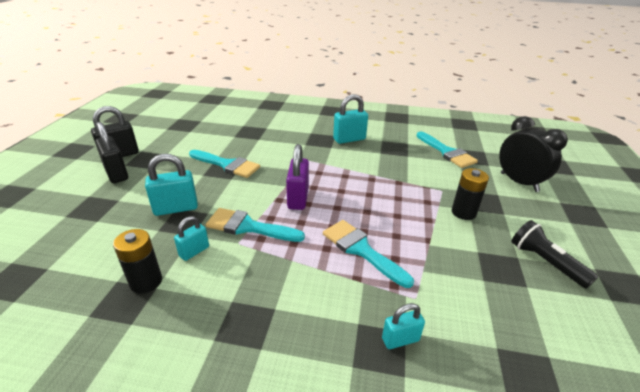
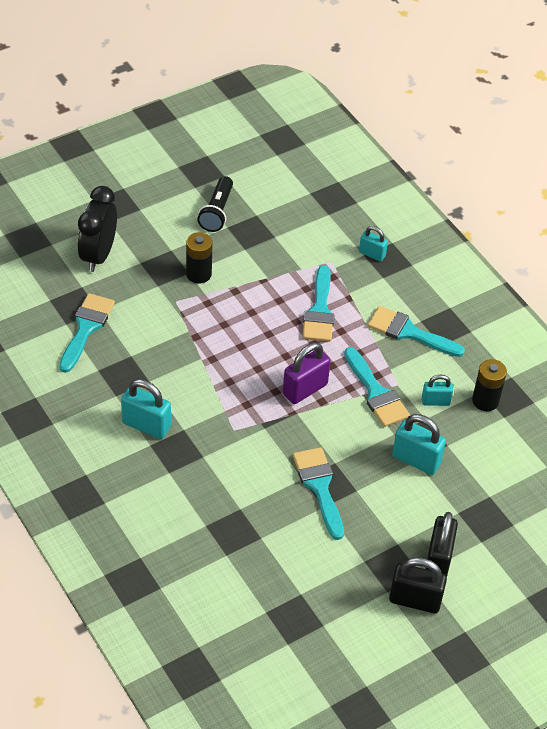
camera: 135 degrees left, 15 degrees up
none -> turquoise brush [367,306,465,357]

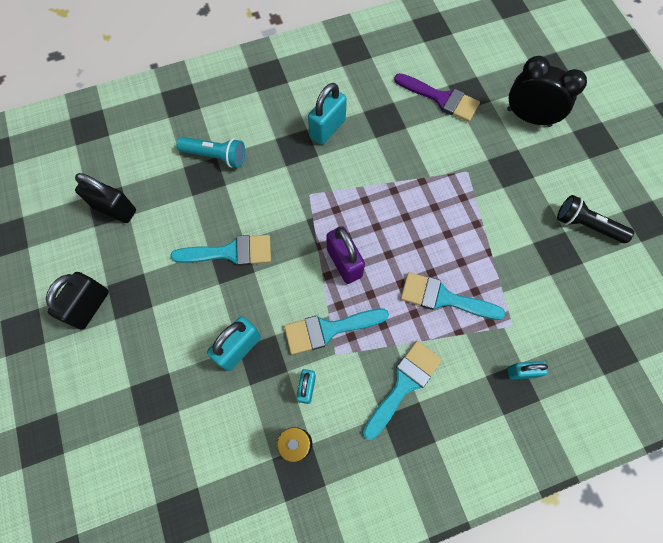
camera: 105 degrees right, 20 degrees up
turquoise brush [59,293,115,373] -> purple brush [394,73,480,122]
black battery [186,232,213,283] -> none
turquoise padlock [359,226,388,262] -> turquoise padlock turned 45 degrees clockwise [508,361,548,379]
black padlock [425,512,458,577] -> black padlock moved to [75,173,136,223]
none -> turquoise flashlight [176,137,245,168]

